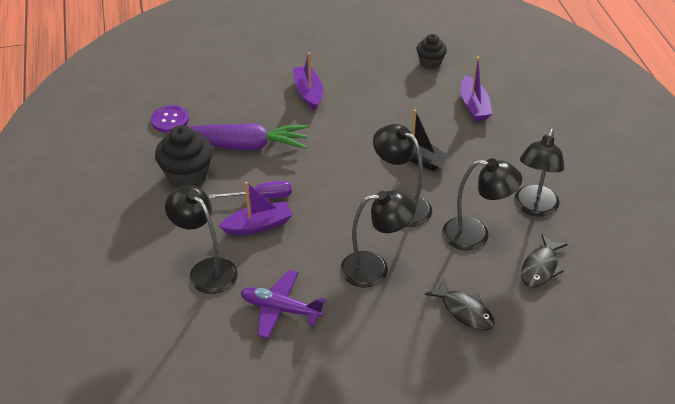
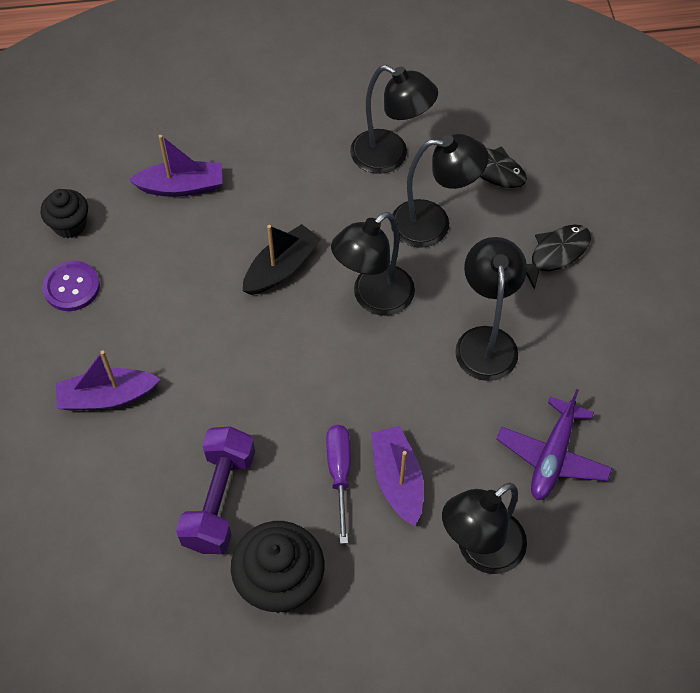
camera: 85 degrees left, 15 degrees up
purple button [151,105,189,133] -> purple button moved to [42,261,100,311]
purple carrot [167,123,308,150] -> purple dumbbell [176,426,255,554]
black lamp [442,158,522,251] -> black lamp turned 75 degrees clockwise [391,134,489,248]

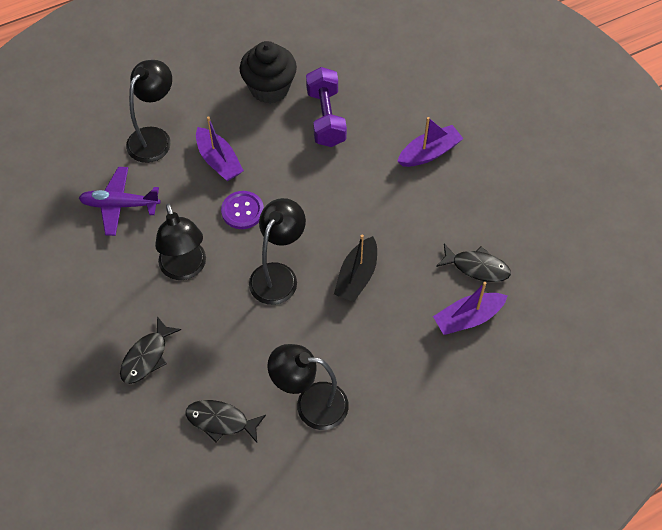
camera: 160 degrees right, 0 degrees up
black cupcake [40,189,88,238] -> none
purple button [42,261,100,311] -> purple button moved to [221,191,264,229]
purple screwdriver [326,425,351,544] -> none
black lamp [391,134,489,248] -> none
purple plane [497,389,612,500] -> purple plane turned 90 degrees counterclockwise [79,167,161,236]
none -> black fish [436,244,511,282]

